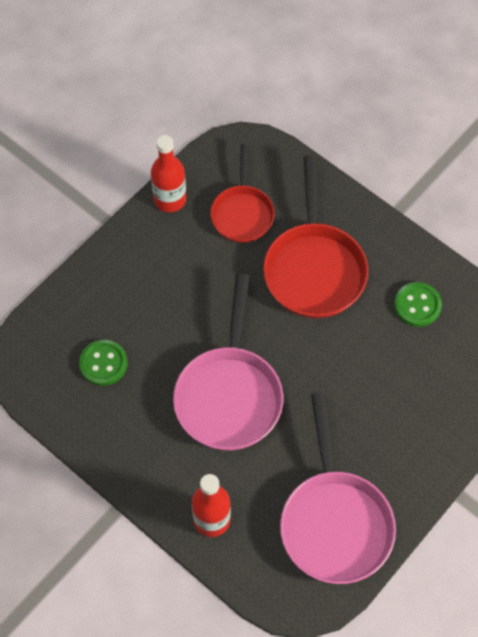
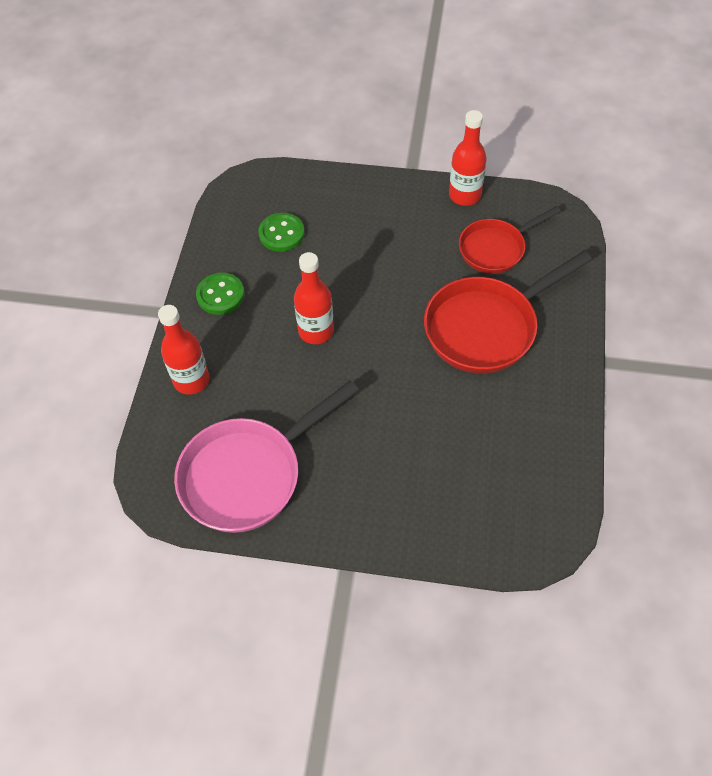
camera: 60 degrees right, 5 degrees down
pink pan [173,274,283,451] -> red bottle [294,252,334,344]
green button [394,282,442,327] -> green button moved to [196,273,244,315]

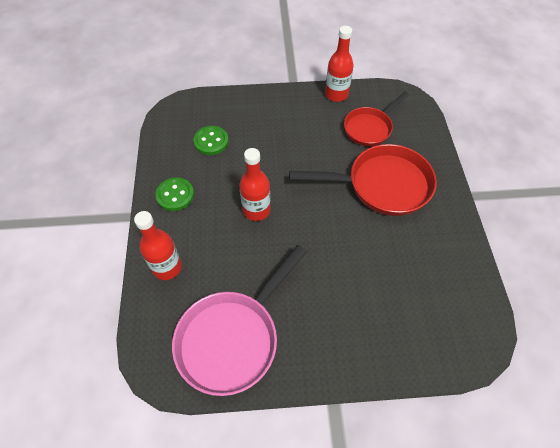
camera: 15 degrees left, 0 degrees up
red pan [424,251,592,374] -> red pan turned 135 degrees counterclockwise [289,144,437,216]

